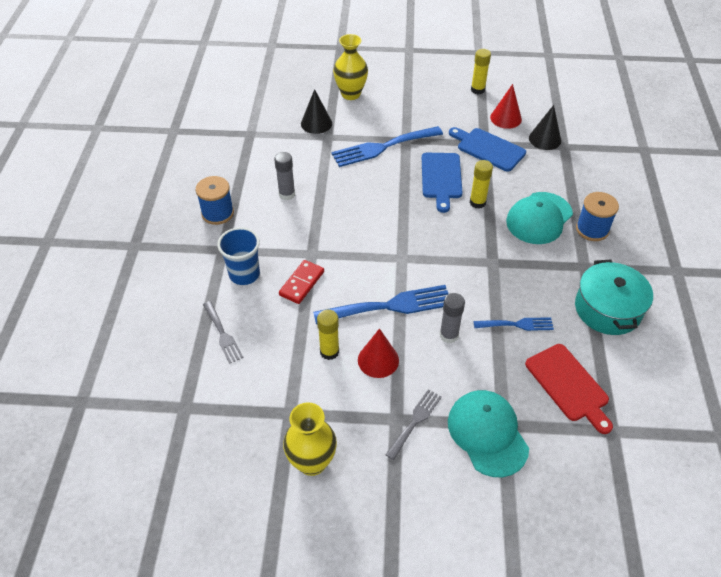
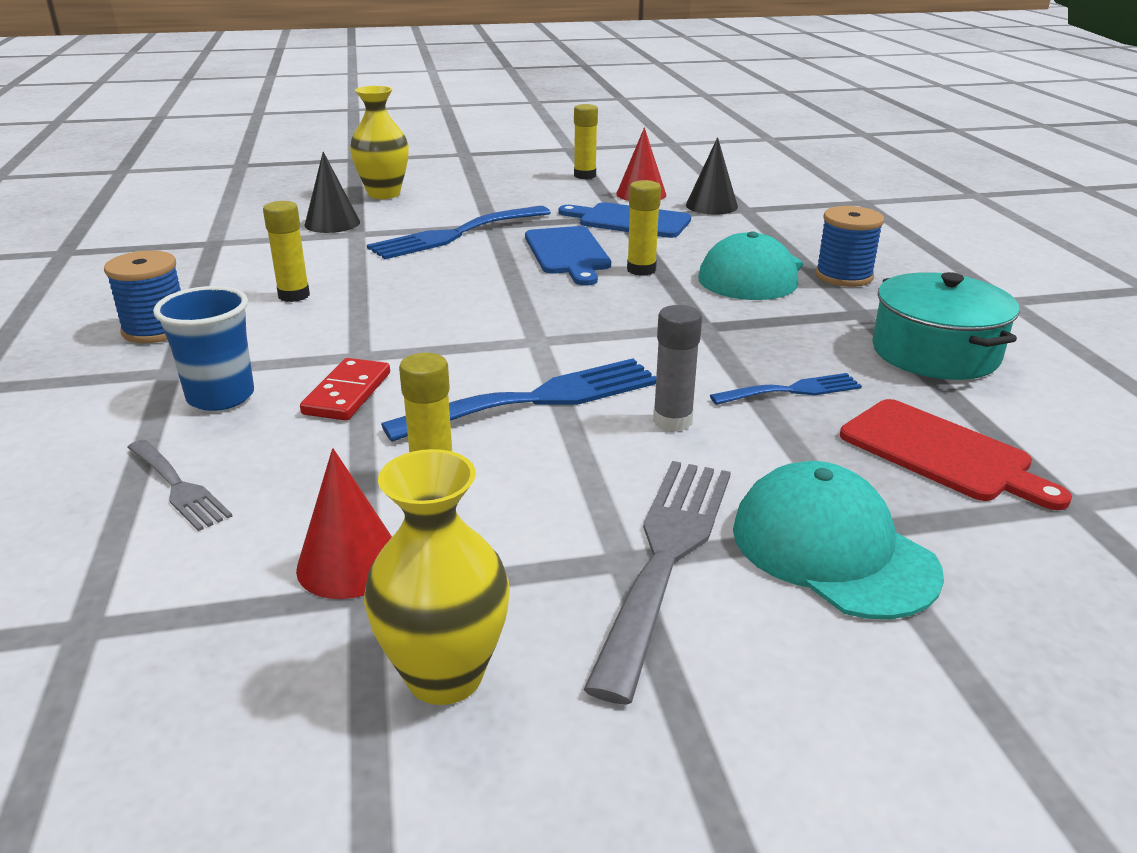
camera: 15 degrees left, 20 degrees down
grey glue stick [274,152,295,200] -> yellow glue stick [263,201,310,302]
red cone [358,328,399,378] -> red cone moved to [296,448,392,599]
grey fork [386,389,442,460] -> grey fork [584,461,731,705], size x1.79

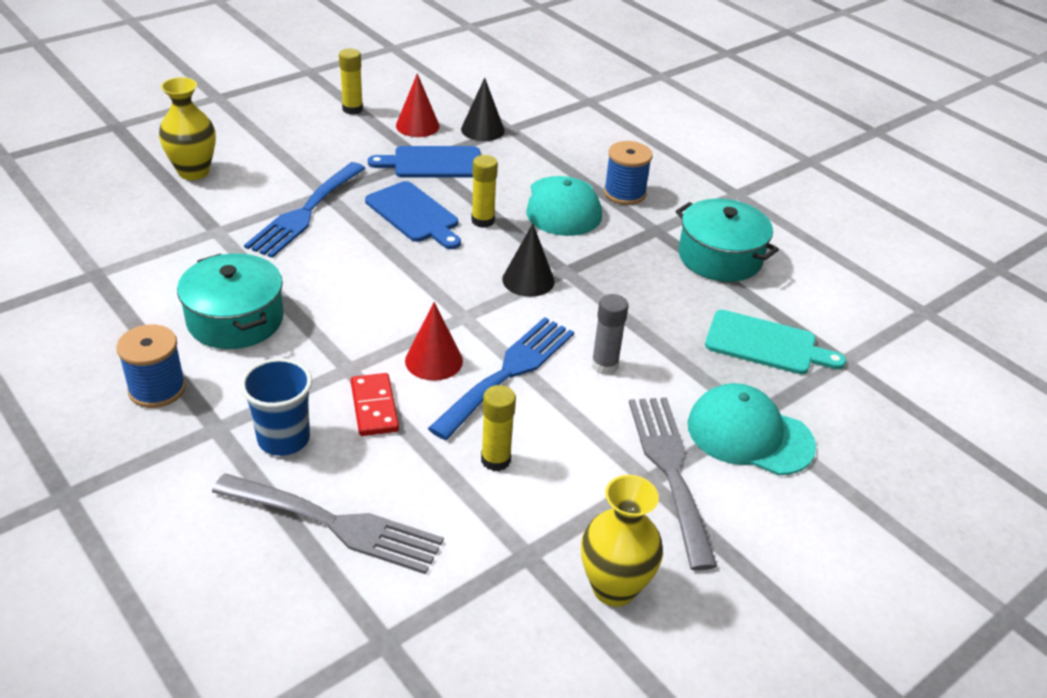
camera: 30 degrees left, 10 degrees up
grey fork [127,439,233,531] -> grey fork [212,473,444,574], size x1.79
yellow glue stick [263,201,310,302] -> turquoise pot [177,254,284,349]
red cone [296,448,392,599] -> red cone moved to [405,302,463,381]
black cone [304,152,360,233] -> black cone moved to [502,224,555,297]
blue fork [710,373,862,405] -> none
red cutting board [840,399,1072,510] -> turquoise cutting board [705,310,846,374]

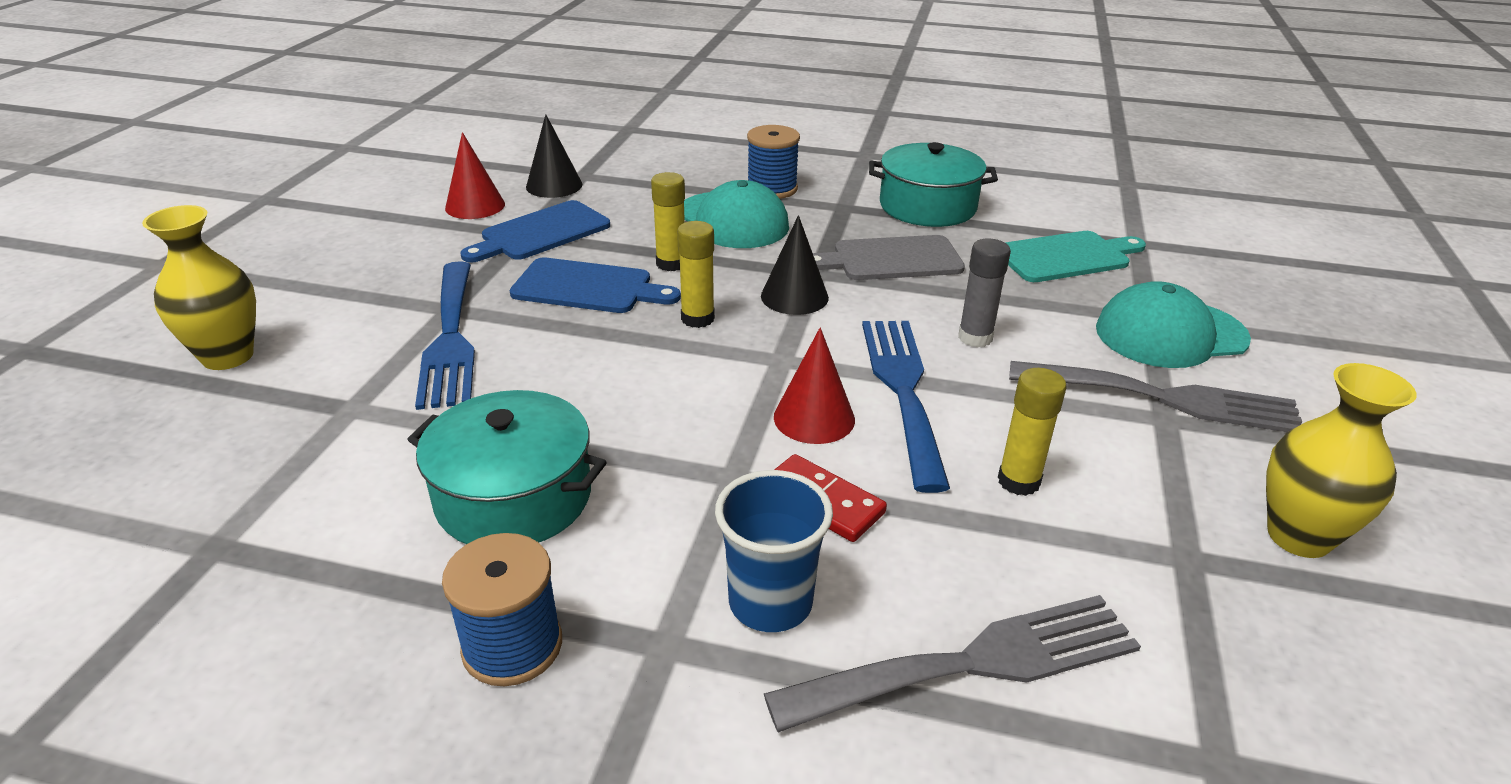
camera: 35 degrees left, 5 degrees down
yellow glue stick [339,48,363,115] -> yellow glue stick moved to [677,221,715,328]
grey fork [629,397,717,570] -> grey fork turned 150 degrees clockwise [1009,361,1302,432]
none -> grey cutting board [813,235,965,280]

